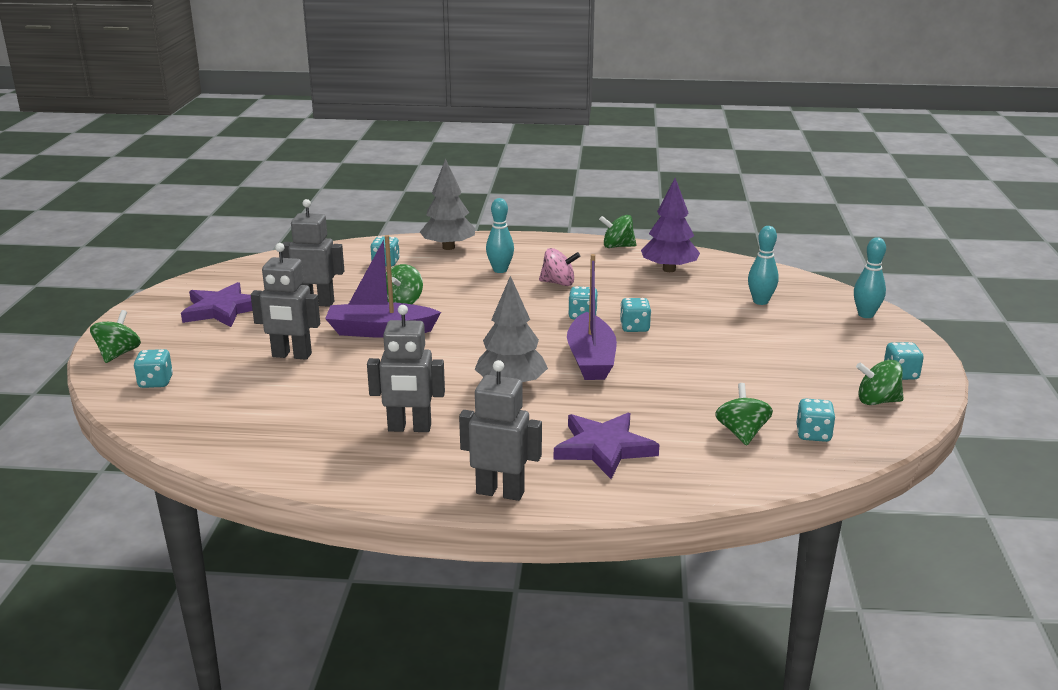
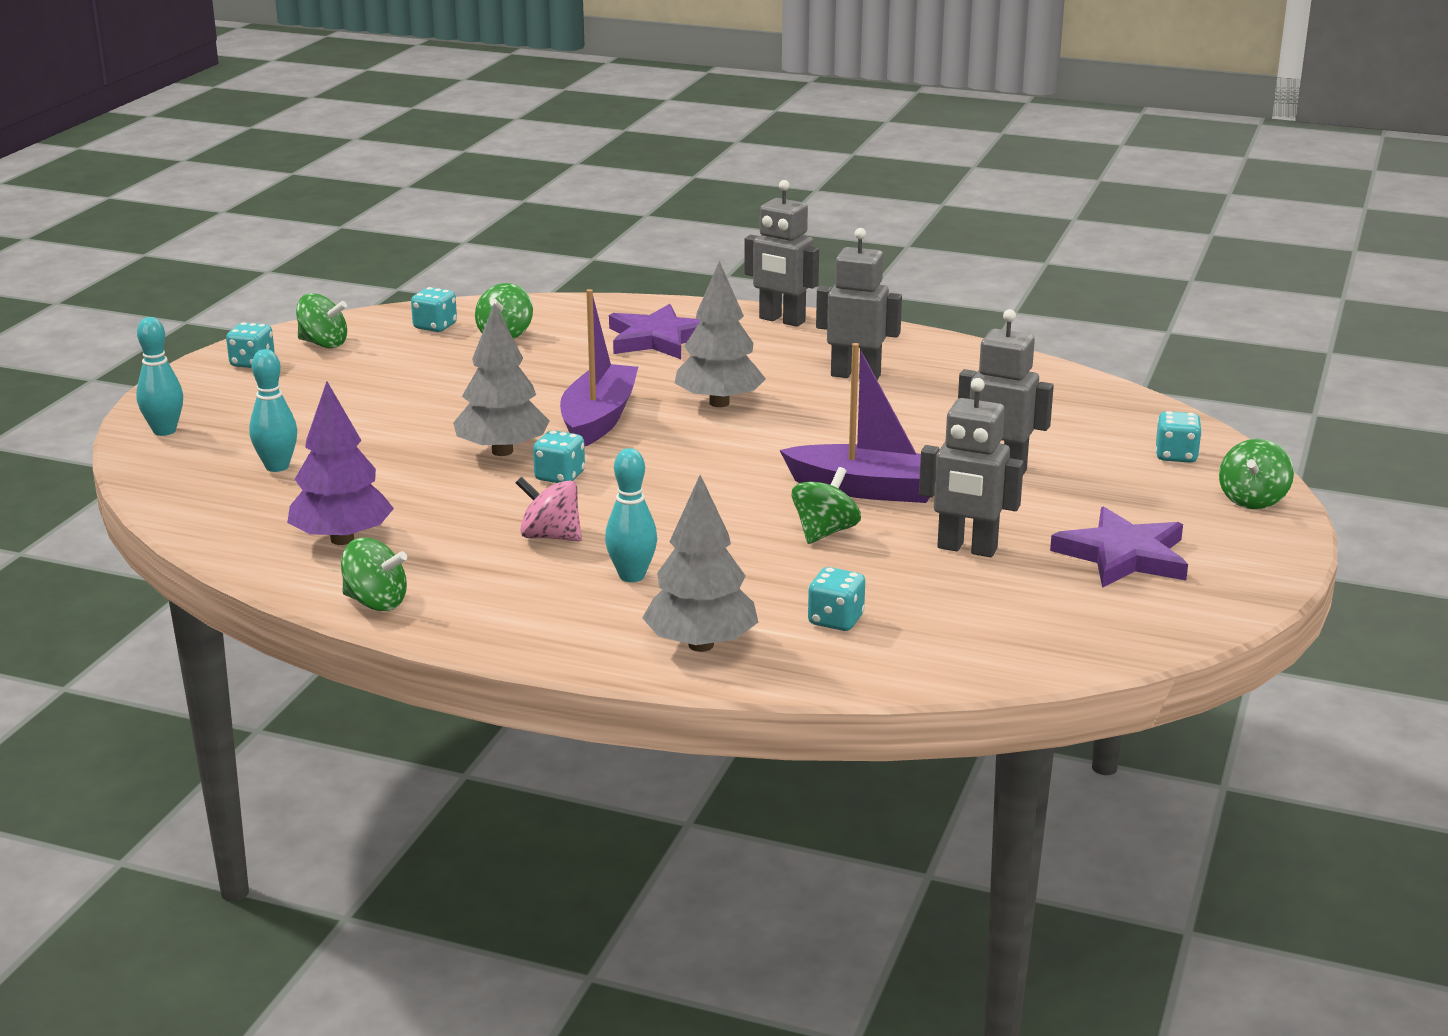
camera: 165 degrees left, 0 degrees up
turquoise dice [620,298,651,332] -> grey tree [453,303,550,456]

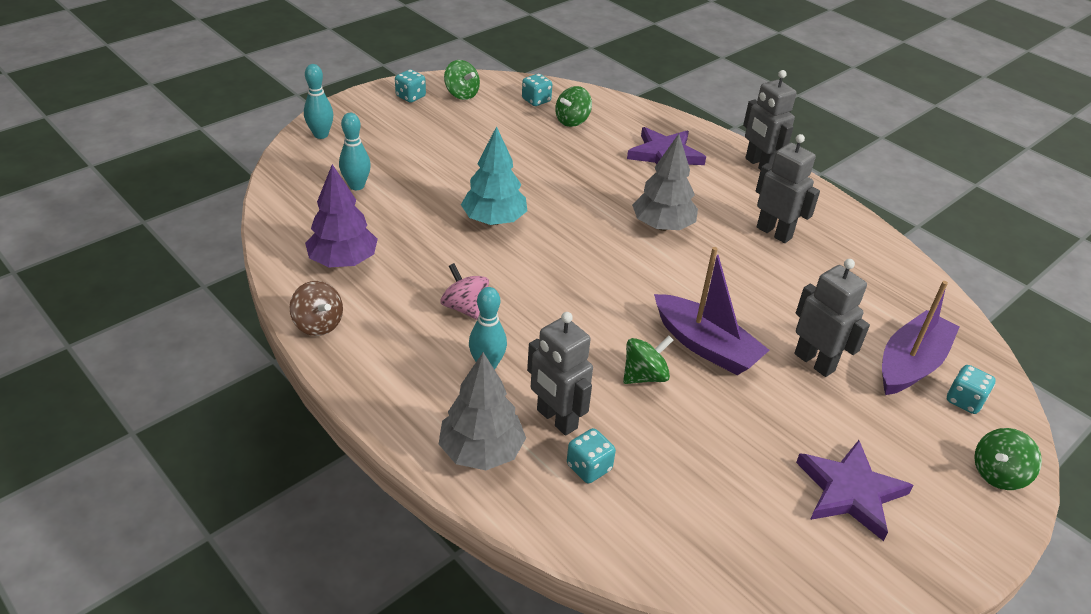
camera: 25 degrees right, 15 degrees up
green spinning top [341,537,407,611] -> brown spinning top [289,281,343,336]
grey tree [453,303,550,456] -> turquoise tree [461,126,527,225]
turquoise dice [533,430,585,483] -> none
purple boat [560,289,638,447] -> purple boat moved to [882,281,960,395]
grey robot [919,378,1024,557] -> grey robot moved to [527,312,593,436]

